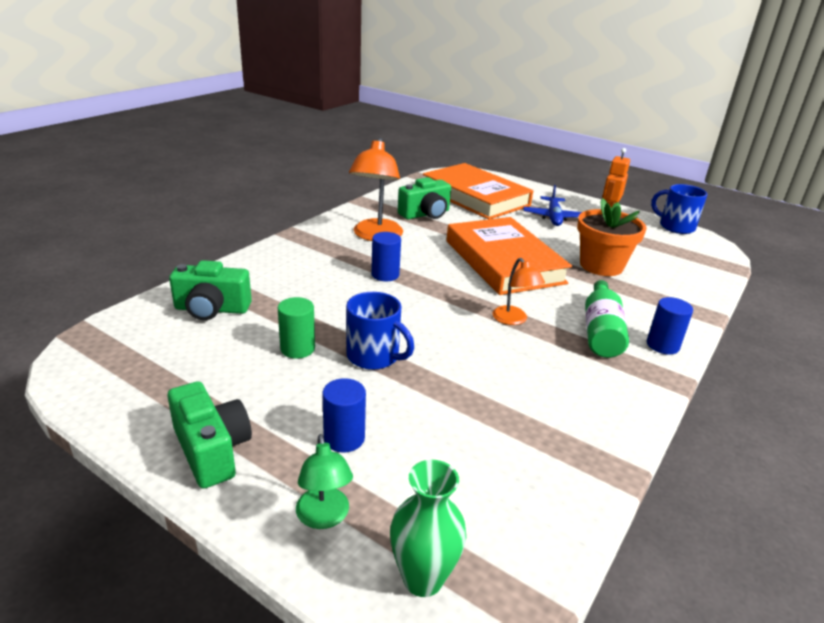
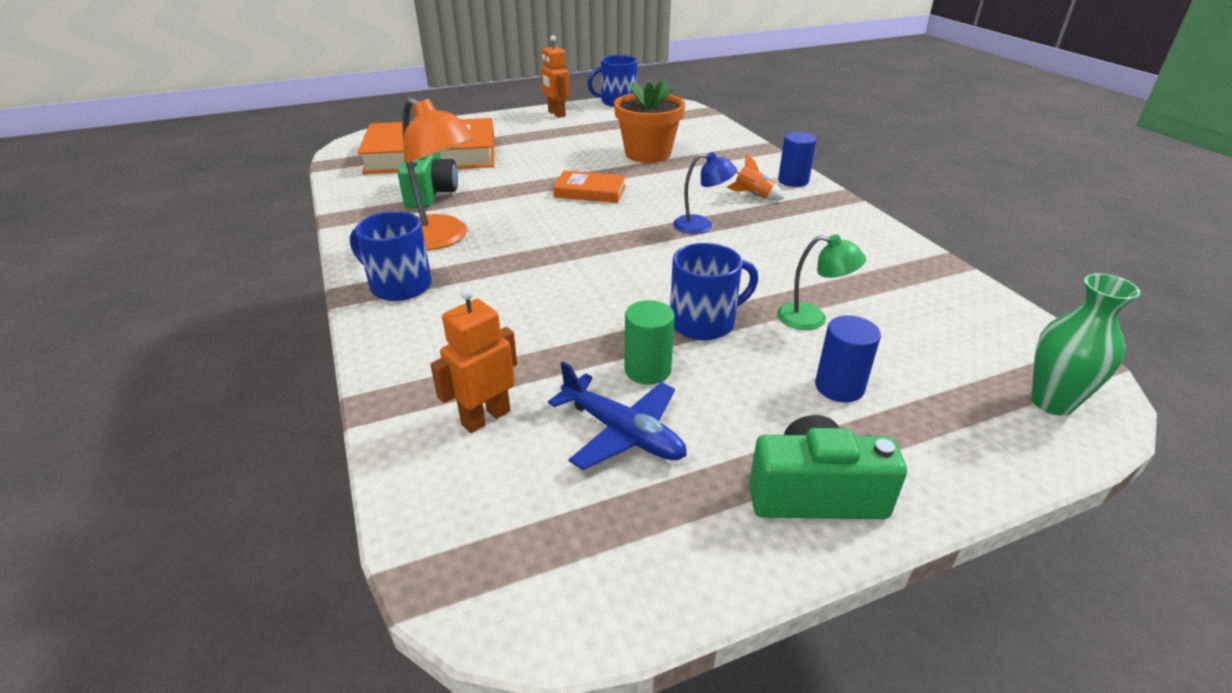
camera: 55 degrees left, 5 degrees up
green camera [169,260,252,320] -> orange robot [430,287,517,433]
green lamp [296,434,353,529] -> green lamp moved to [777,234,866,330]
blue cylinder [371,232,401,281] -> none
orange book [446,217,572,295] -> orange book [553,170,626,203], size x0.47
orange lamp [492,258,545,325] -> blue lamp [673,152,737,234]
blue plane [523,185,582,226] -> blue plane moved to [548,362,687,470]
green bottle [585,280,629,358] -> orange rocket [726,154,784,200]
none -> blue mug [350,211,432,301]

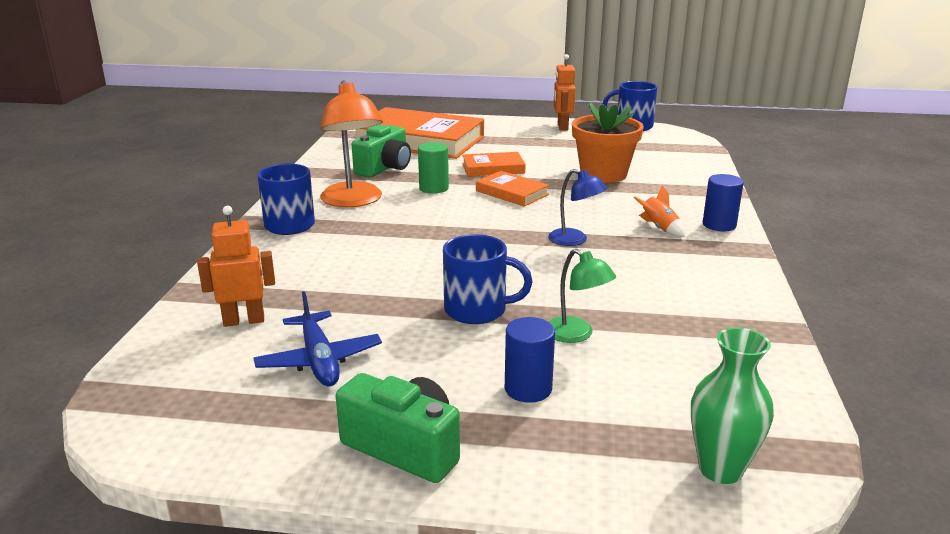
camera: 30 degrees right, 10 degrees down
green cylinder [624,300,675,385] -> green cylinder moved to [418,142,449,194]
none -> orange book [462,152,526,177]

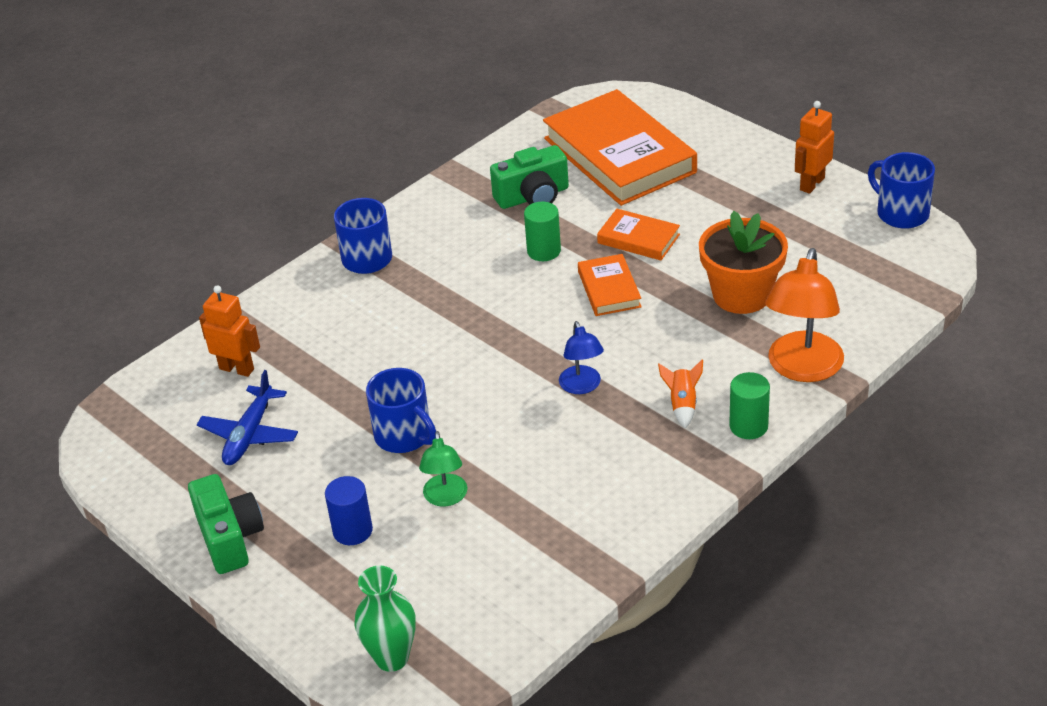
camera: 40 degrees right, 15 degrees up
orange lamp [320,80,383,207] -> orange lamp moved to [765,248,844,382]
blue cylinder [703,174,744,231] -> green cylinder [729,372,770,439]

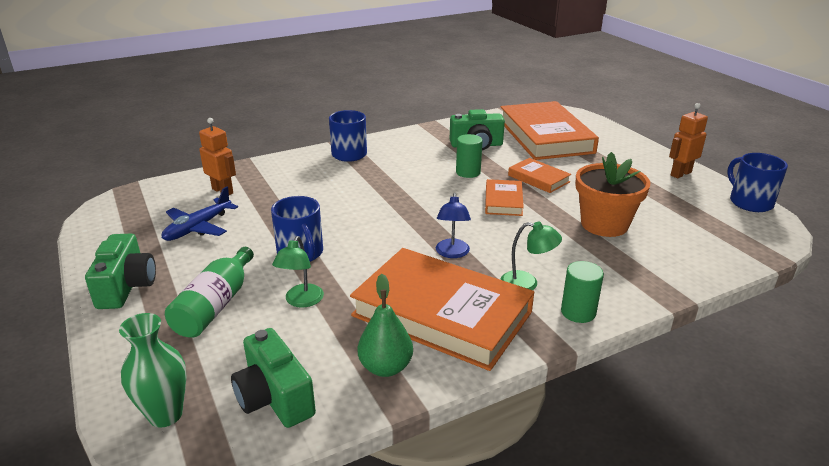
camera: 15 degrees right, 10 degrees down
blue cylinder [325,476,373,545] -> green bottle [165,247,254,338]
orange rocket [658,360,703,428] -> green lamp [500,222,562,290]
orange lamp [765,248,844,382] -> none
none -> green camera [231,328,316,428]
none -> orange book [350,248,534,371]
none -> green pear [358,274,413,377]

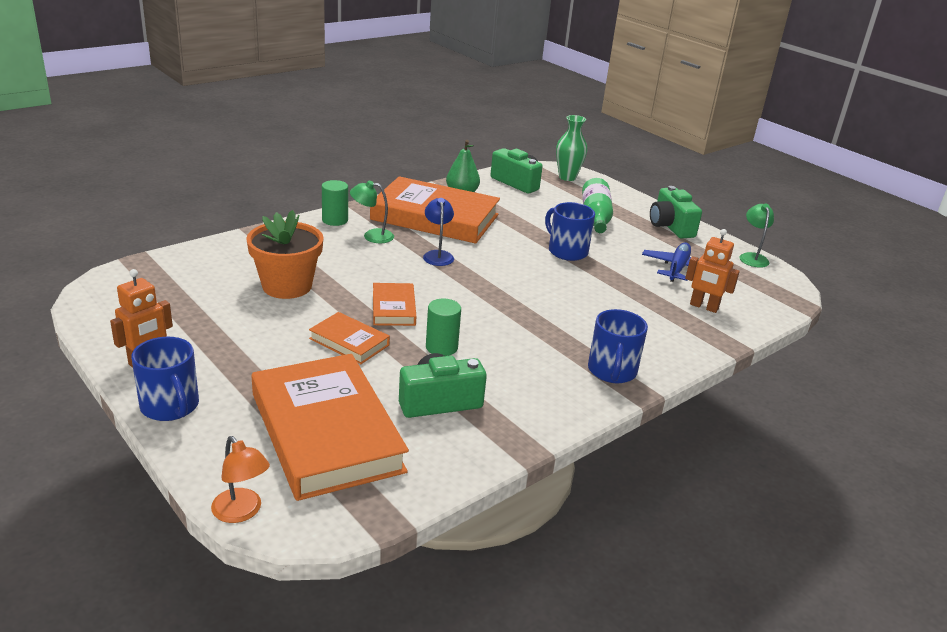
camera: 165 degrees right, 0 degrees up
green lamp [272,236,324,308] -> green lamp moved to [739,203,774,268]
blue mug [727,153,788,212] -> blue mug moved to [131,337,199,421]
none -> orange lamp [211,436,270,523]

